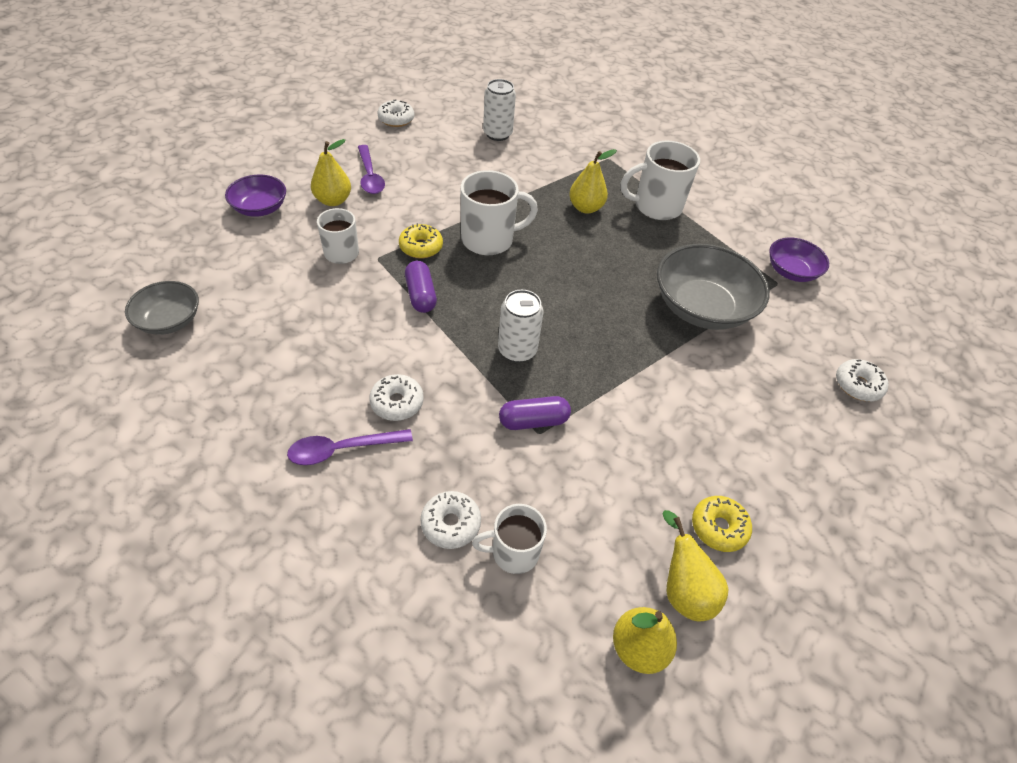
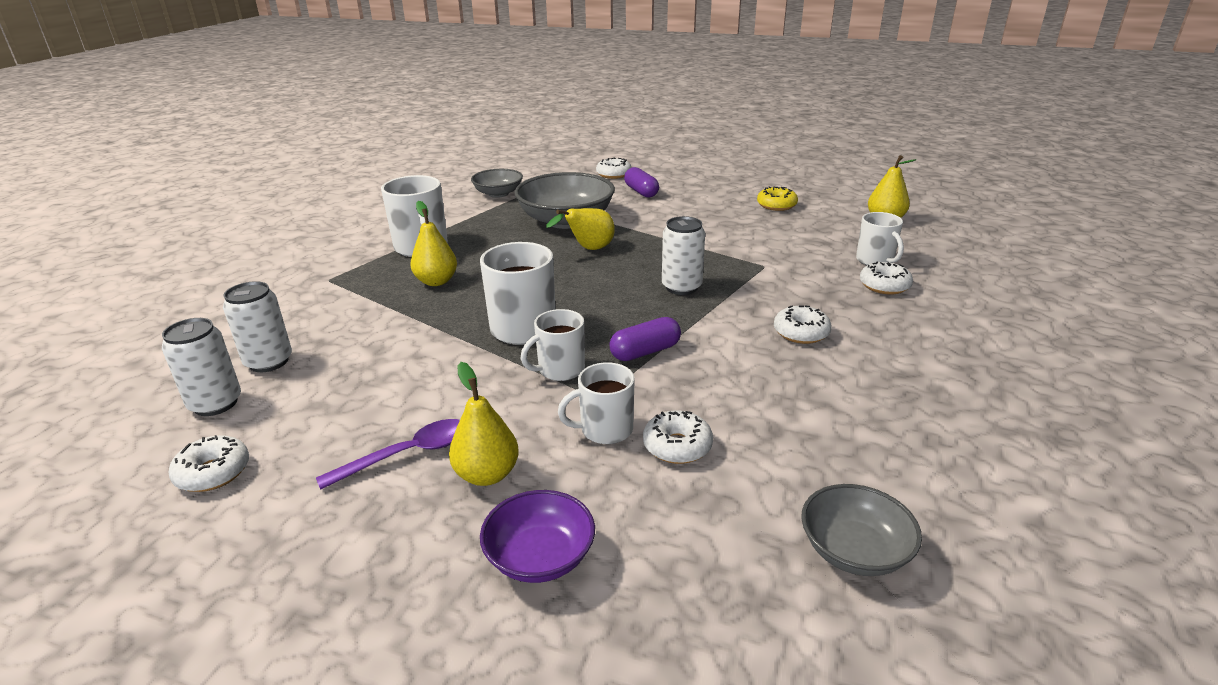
camera: 100 degrees left, 20 degrees down
purple spoon [287,429,413,465] -> none
yellow donut [399,223,443,259] -> white mug [520,309,585,381]
purple capsule [499,396,571,430] -> purple capsule moved to [624,167,659,198]
yellow pear [663,510,729,621] -> yellow pear moved to [546,208,615,250]
purple bowl [769,238,829,282] -> grey bowl [471,169,523,198]
none -> white can [162,318,241,416]
none -> white donut [643,410,713,464]

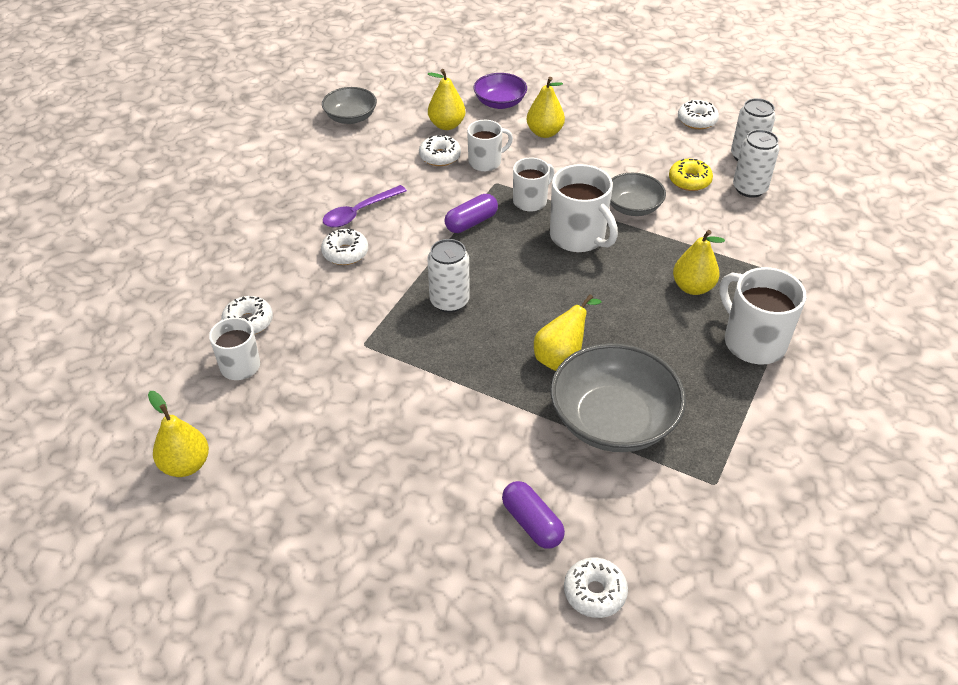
camera: 170 degrees right, 15 degrees up
purple spoon [316,419,460,490] -> purple spoon moved to [323,185,407,228]
grey bowl [471,169,523,198] -> grey bowl moved to [610,173,666,216]
yellow donut [757,186,798,211] -> yellow donut moved to [669,159,713,191]
none -> yellow pear [428,69,466,130]

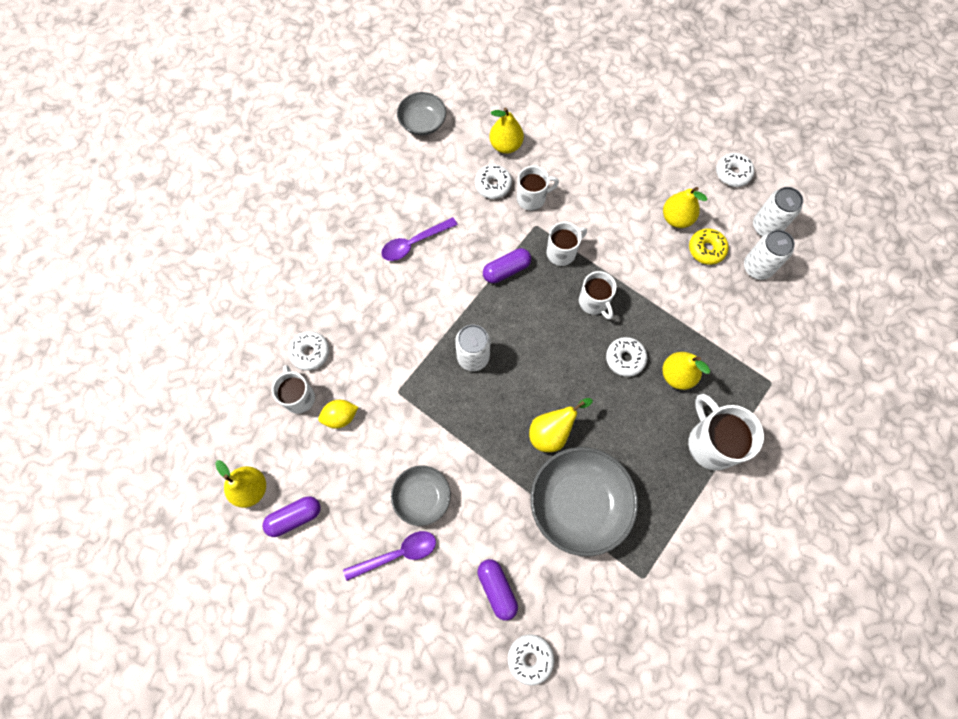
camera: 10 degrees right, 25 degrees up
white donut [321,229,368,265] -> white donut moved to [606,337,647,377]
purple bowl [474,73,527,109] -> none
yellow pear [526,77,565,138] -> yellow pear moved to [663,187,707,228]
white mug [550,164,618,252] -> white mug [579,271,616,320], size x0.64
grey bowl [610,173,666,216] -> grey bowl moved to [391,465,451,526]
none -> purple capsule [263,496,320,537]
none -> yellow lemon [318,400,358,428]
none -> purple spoon [343,531,436,581]

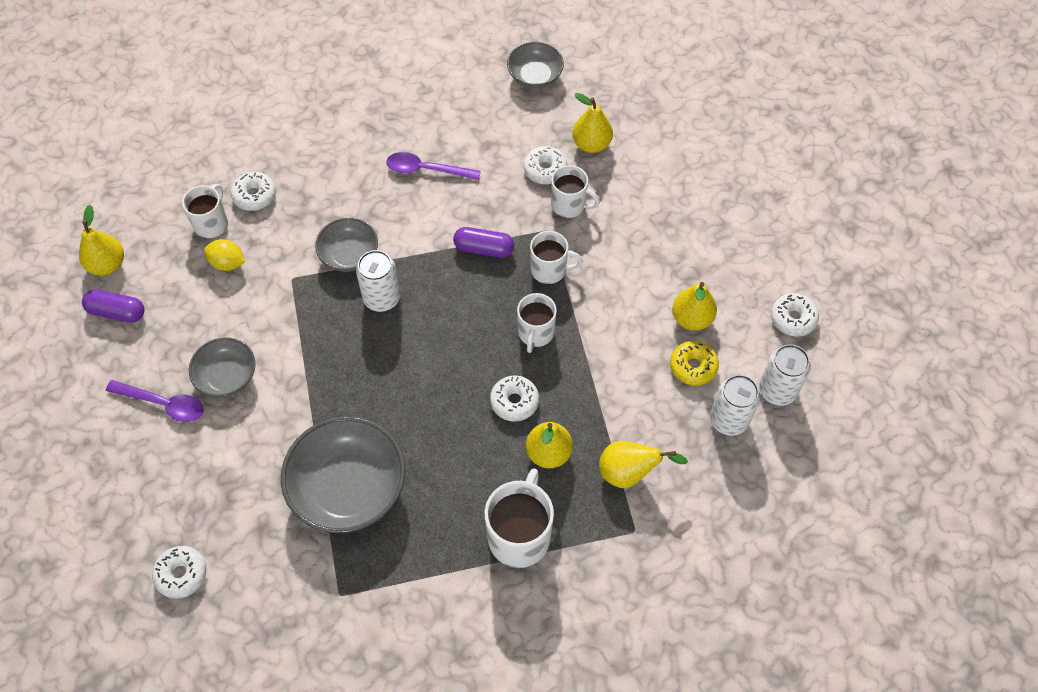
camera: 40 degrees right, 10 degrees down
purple capsule [478,559,518,621] -> none
yellow pear [529,398,593,452] -> yellow pear moved to [599,441,688,488]
none -> grey bowl [315,218,378,272]

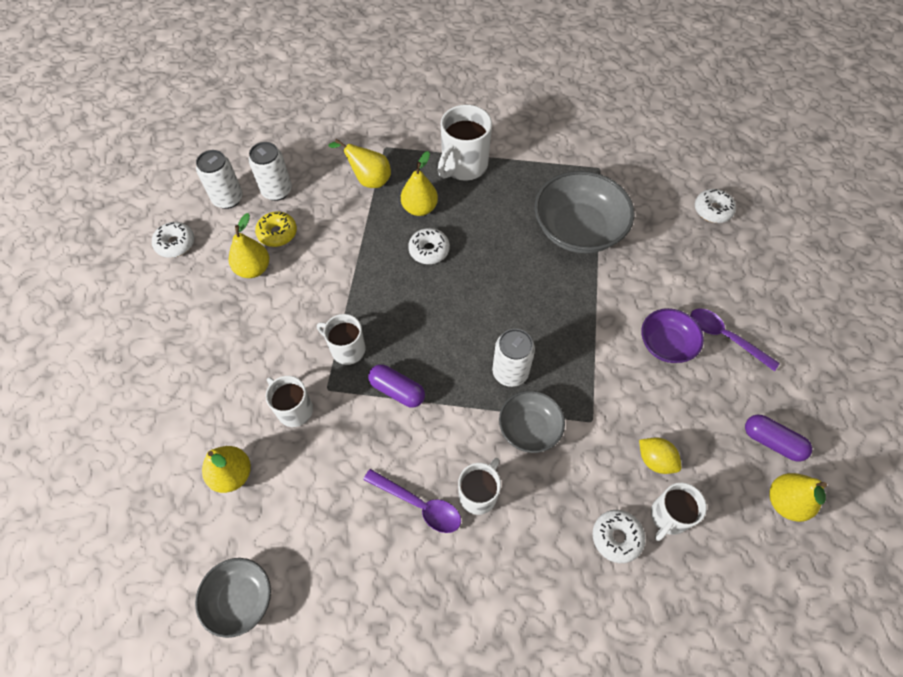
camera: 160 degrees left, 0 degrees up
grey bowl [189,338,256,397] -> purple bowl [641,308,704,363]
white mug [517,293,557,353] -> white mug moved to [458,458,501,515]
white donut [524,146,567,184] -> none

